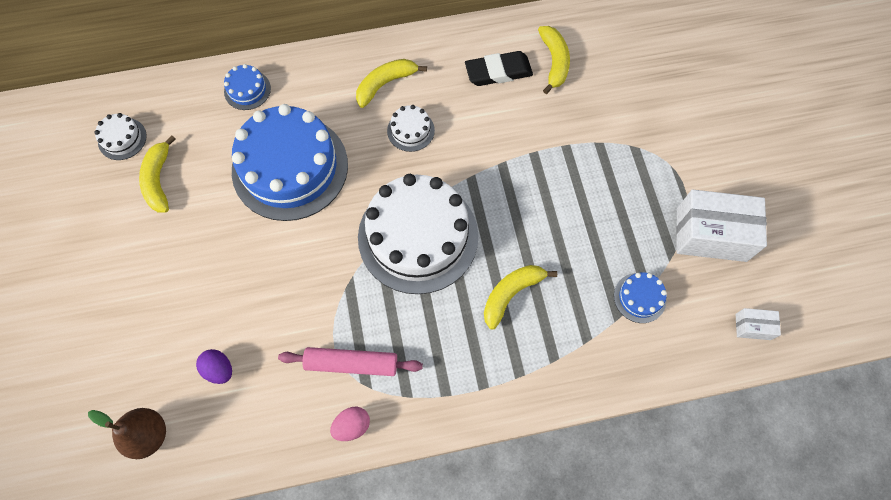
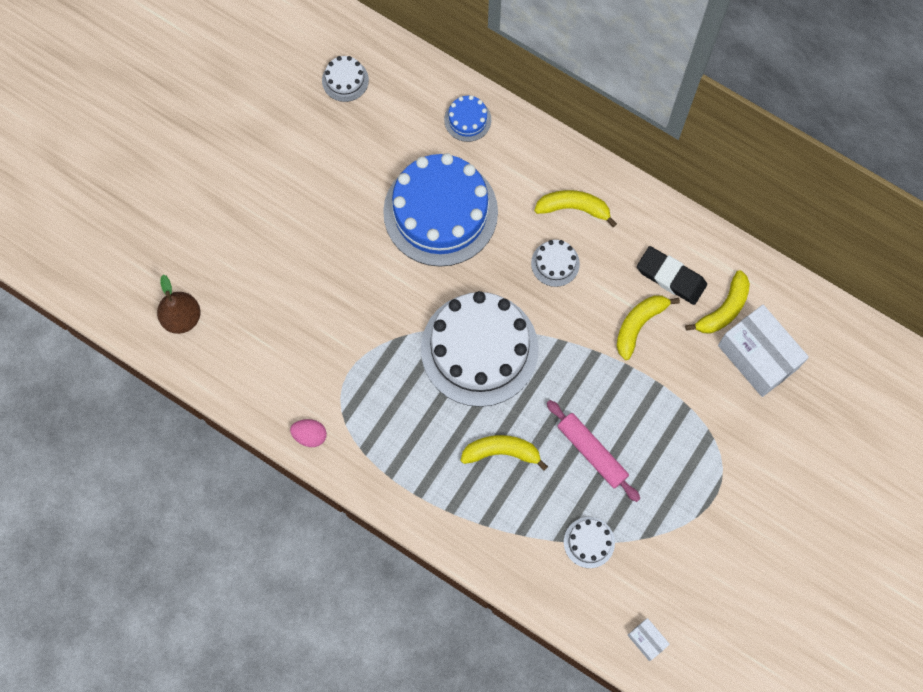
camera: 45 degrees right, 5 degrees up
yellow banana [139,135,176,213] -> yellow banana moved to [617,296,680,360]
purple egg [196,349,232,384] -> none
pink rolling pin [278,347,423,376] -> pink rolling pin moved to [547,400,640,502]
blue cake [614,272,667,323] -> white cake [564,517,615,568]
white box [676,190,767,262] -> white box moved to [718,305,809,397]

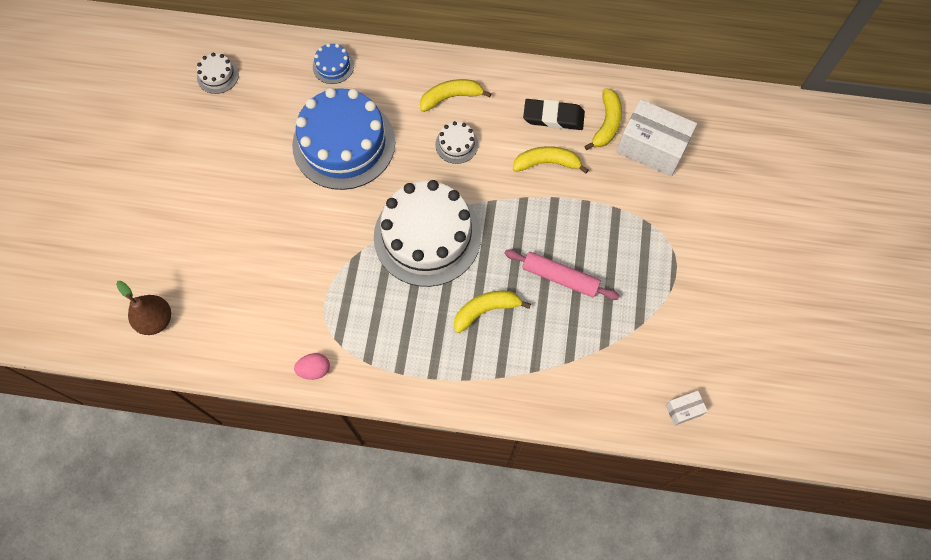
camera: 25 degrees left, 5 degrees down
white cake [564,517,615,568] -> none
yellow banana [617,296,680,360] -> yellow banana turned 75 degrees clockwise [513,146,589,174]
white box [628,618,670,661] -> white box turned 45 degrees counterclockwise [665,391,708,426]

